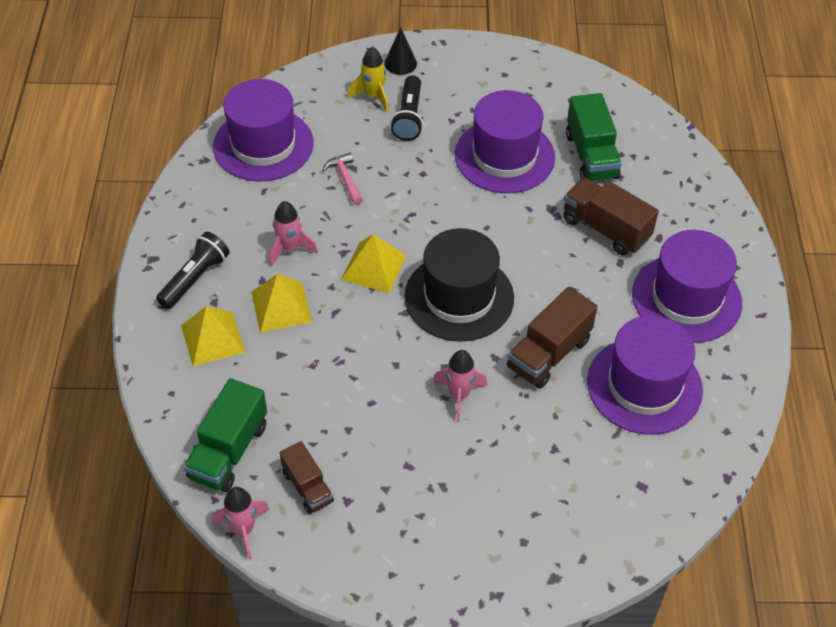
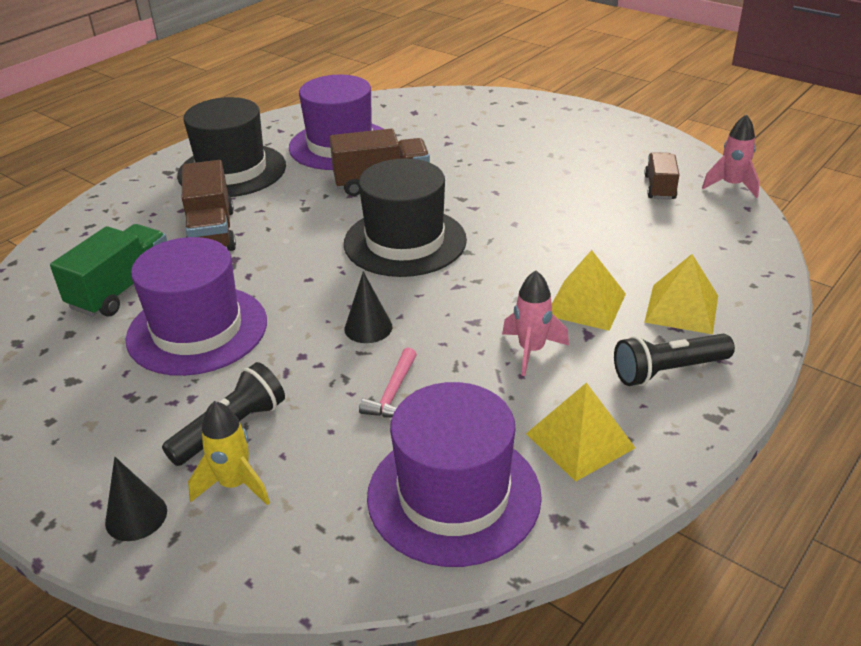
camera: 140 degrees left, 15 degrees down
green truck [183,378,267,492] -> none
yellow pyramid [341,234,406,293] -> yellow pyramid moved to [526,382,635,482]
pink rocket [433,350,487,422] -> none
purple hat [632,230,742,343] -> black hat [177,97,286,197]
none -> black cone [344,271,392,343]

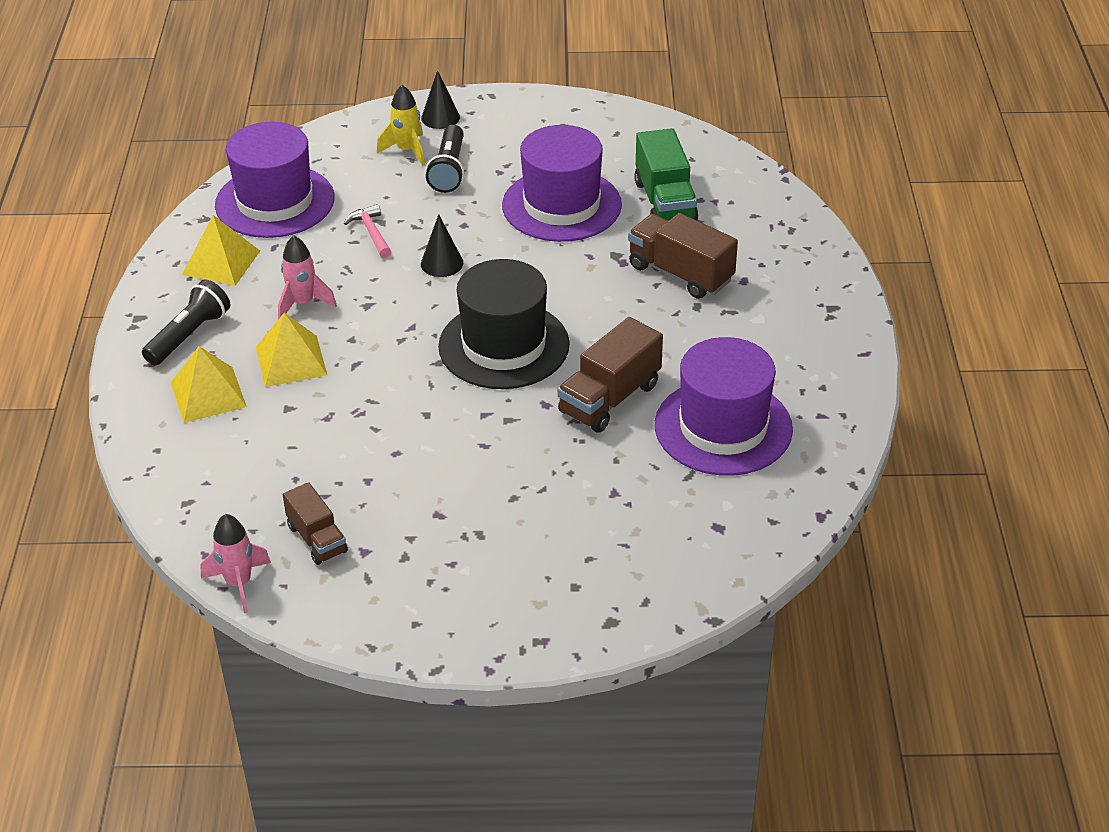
camera: 140 degrees right, 5 degrees up
black hat [177,97,286,197] -> none

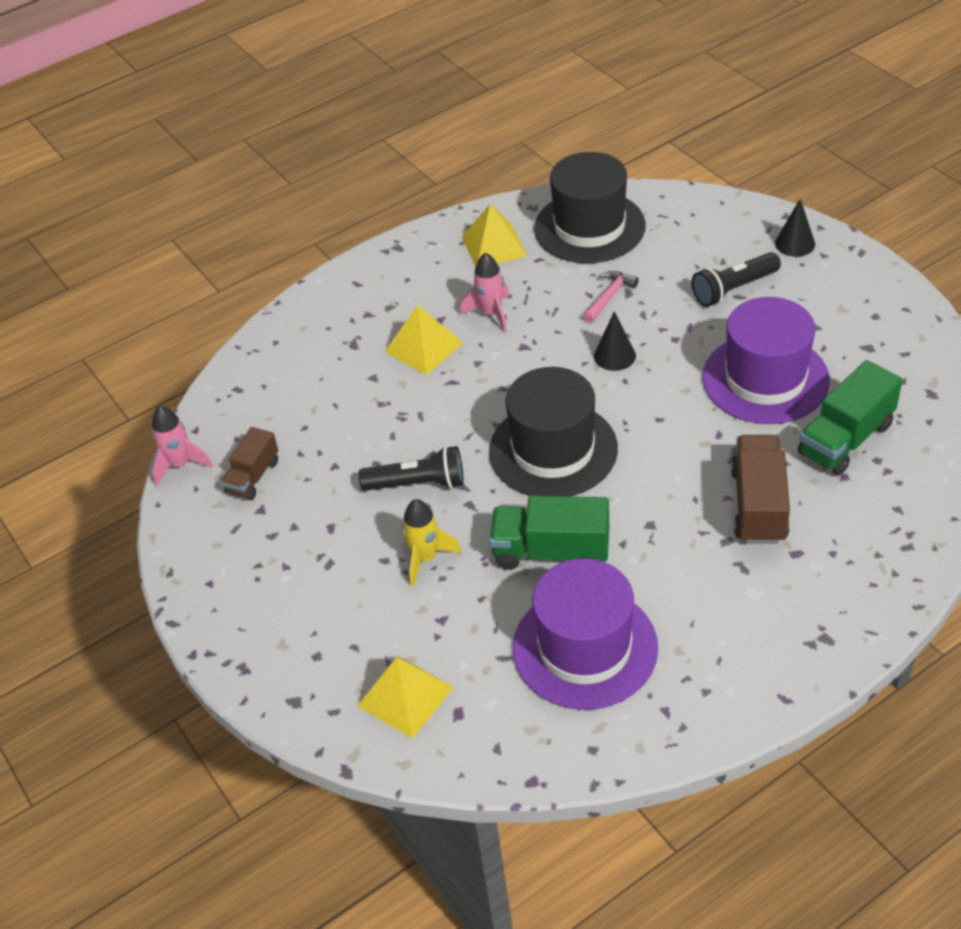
camera: 60 degrees right, 5 degrees up
black flashlight [142,279,230,365] -> black flashlight moved to [358,446,463,491]
yellow pyramid [171,346,247,423] -> yellow pyramid moved to [357,656,454,739]
purple hat [215,122,335,238] -> black hat [534,152,646,263]
yellow rocket [377,85,425,166] -> yellow rocket moved to [402,499,462,587]
brown truck [557,317,663,433] -> green truck [489,495,609,570]

